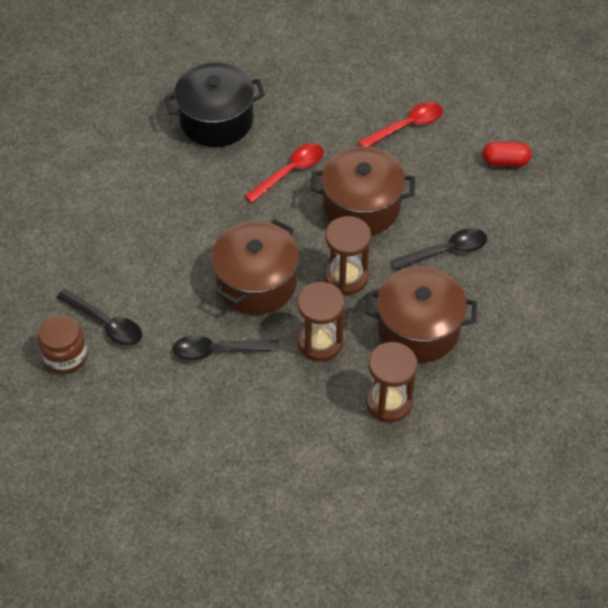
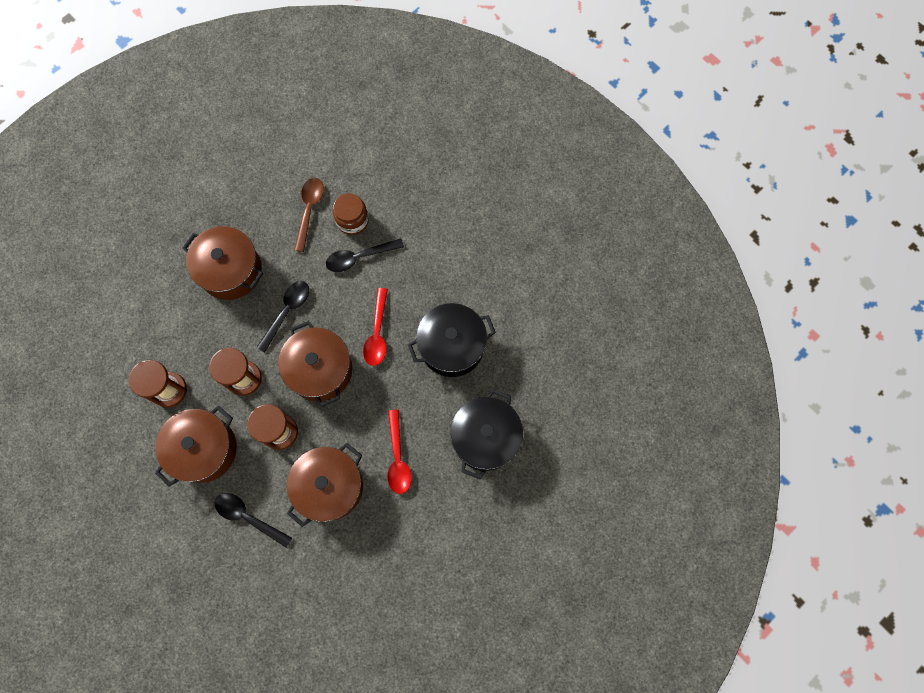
camera: 125 degrees right, 20 degrees up
red spoon [358,102,443,147] -> red spoon moved to [363,288,388,366]
black spoon [391,228,487,270] -> black spoon turned 105 degrees clockwise [215,493,292,547]
red capsule [482,142,531,167] -> none
none -> brown pot [183,226,263,300]
none -> brown spoon [294,178,324,252]
none -> black pot [408,303,496,377]

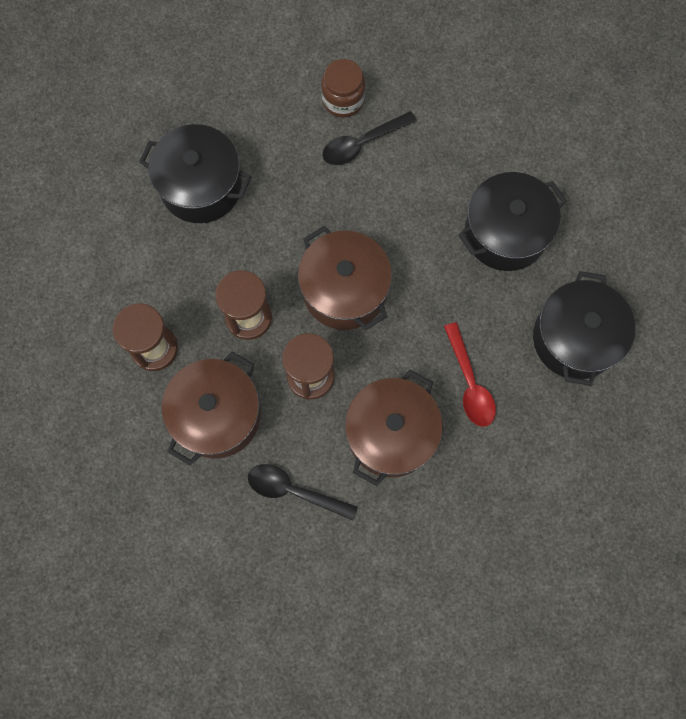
camera: 10 degrees left, 0 degrees up
brown pot [183,226,263,300] -> black pot [139,124,251,223]
black spoon [256,281,309,353] -> none
brown spoon [294,178,324,252] -> none
red spoon [363,288,388,366] -> none

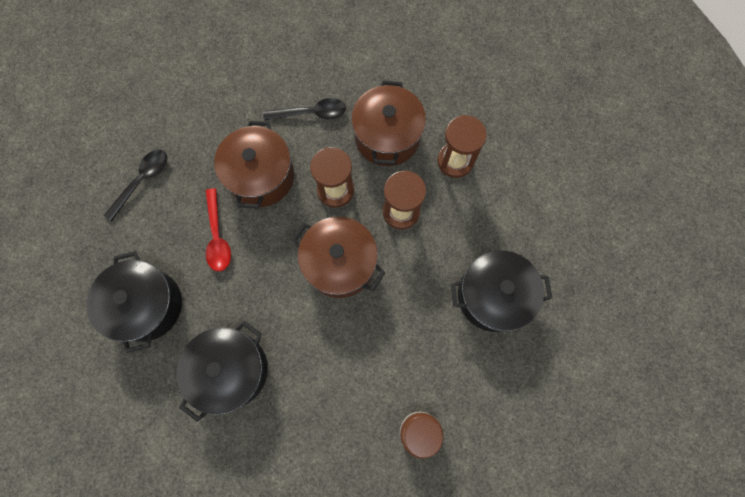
camera: 155 degrees right, 0 degrees up
black spoon [322,111,416,165] -> black spoon moved to [104,150,167,221]
red spoon [444,322,496,427] -> red spoon turned 150 degrees counterclockwise [206,188,231,271]

